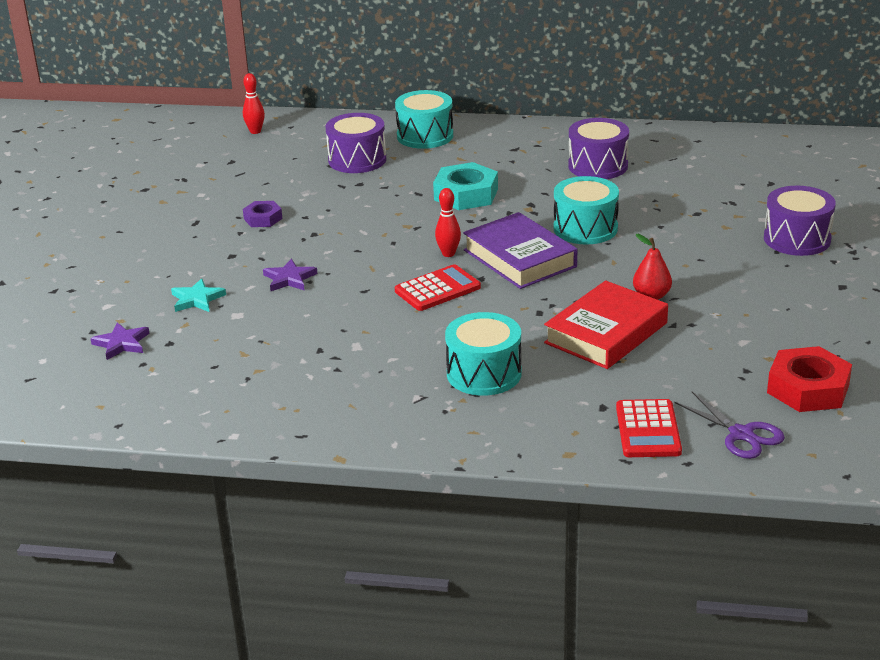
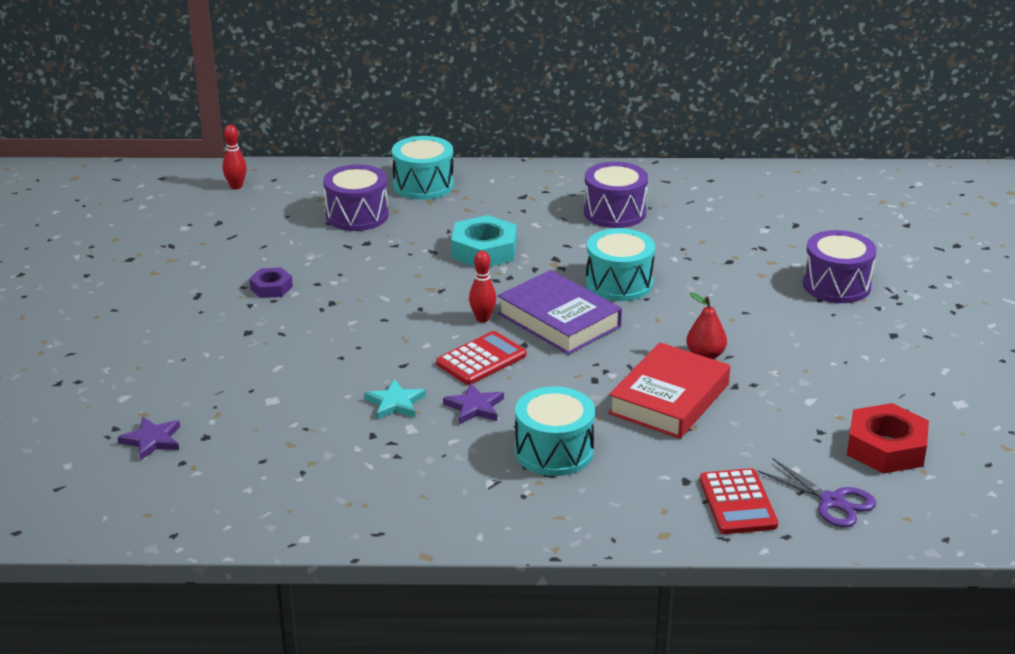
camera: 10 degrees left, 0 degrees up
turquoise star [171,278,226,312] -> turquoise star moved to [364,379,426,420]
purple star [263,259,317,291] -> purple star moved to [443,383,504,424]

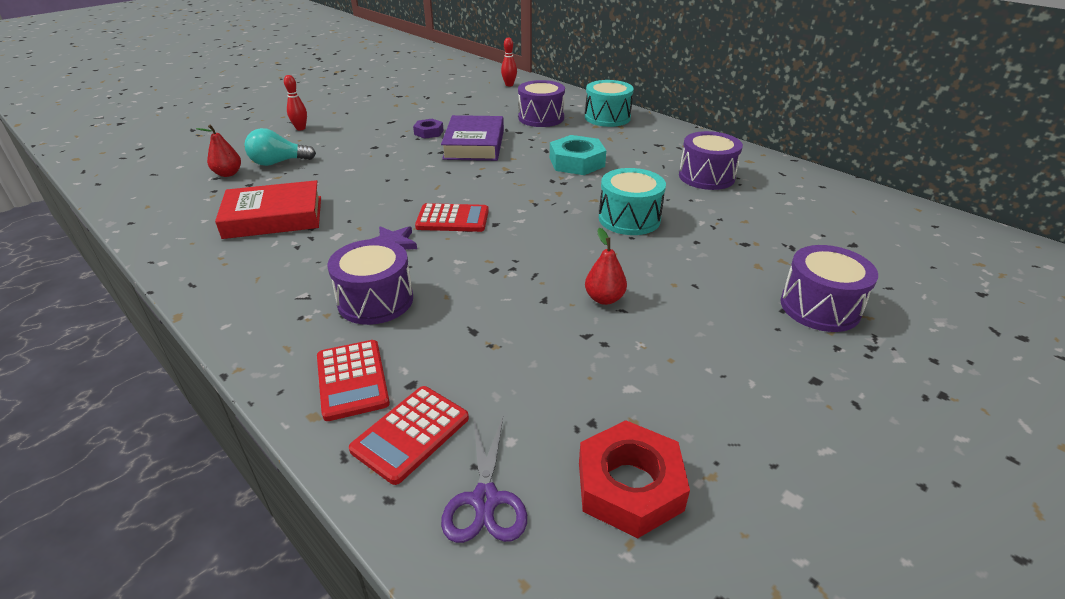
camera: 45 degrees right, 5 degrees up
purple star [117,417,180,461] -> red pear [196,125,241,177]
turquoise star [364,379,426,420] -> none
red bowling pin [469,251,496,322] -> red bowling pin moved to [284,75,307,130]
purple book [498,270,622,355] -> purple book moved to [441,115,504,161]
turquoise drum [515,386,595,476] -> purple drum [327,239,413,325]
red book [608,342,730,439] -> red book moved to [215,180,321,239]
none -> turquoise light bulb [244,128,316,166]
none -> red calculator [317,340,390,421]

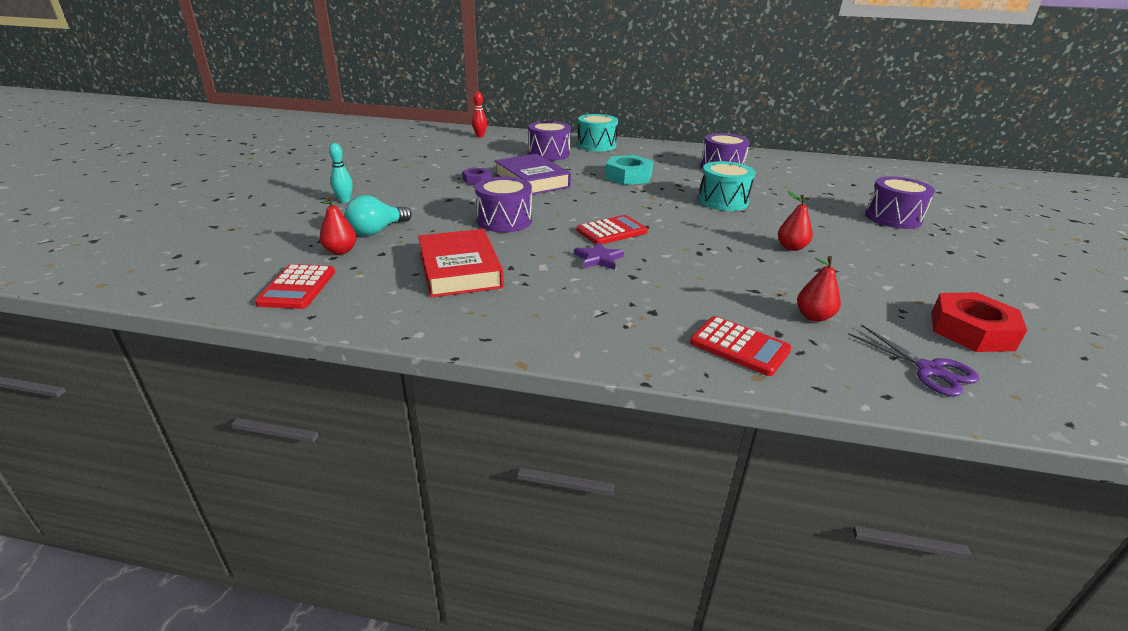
camera: 35 degrees left, 5 degrees down
red book [215,180,321,239] -> red book turned 60 degrees counterclockwise [418,229,504,298]
red bowling pin [284,75,307,130] -> turquoise bowling pin [329,143,353,203]
purple drum [327,239,413,325] -> purple drum moved to [475,177,532,232]
red calculator [349,386,469,485] -> red calculator moved to [255,264,335,309]
none -> red pear [797,256,841,322]

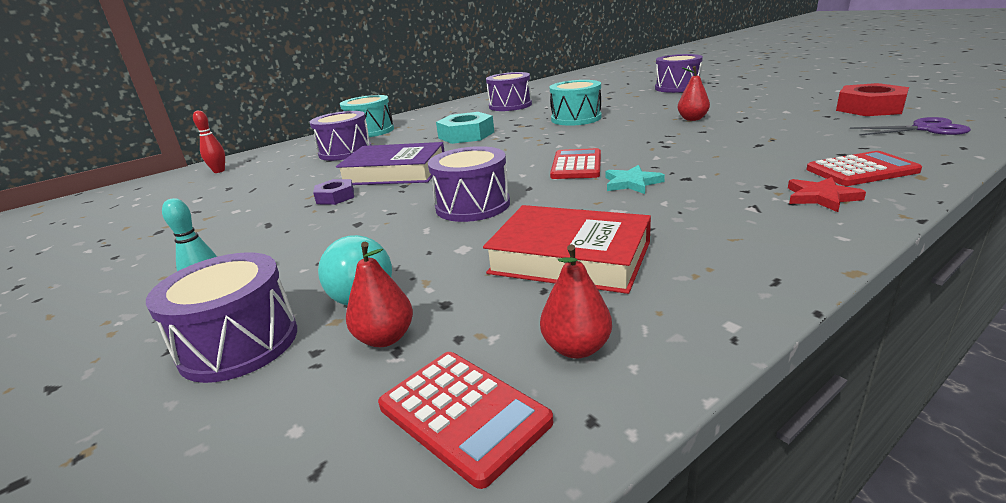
camera: 45 degrees left, 5 degrees down
purple star [574,242,624,270] -> turquoise star [606,165,665,194]
red pear [797,256,841,322] -> red pear moved to [540,244,612,359]
none -> purple drum [146,252,297,383]
none -> red star [788,177,866,212]

